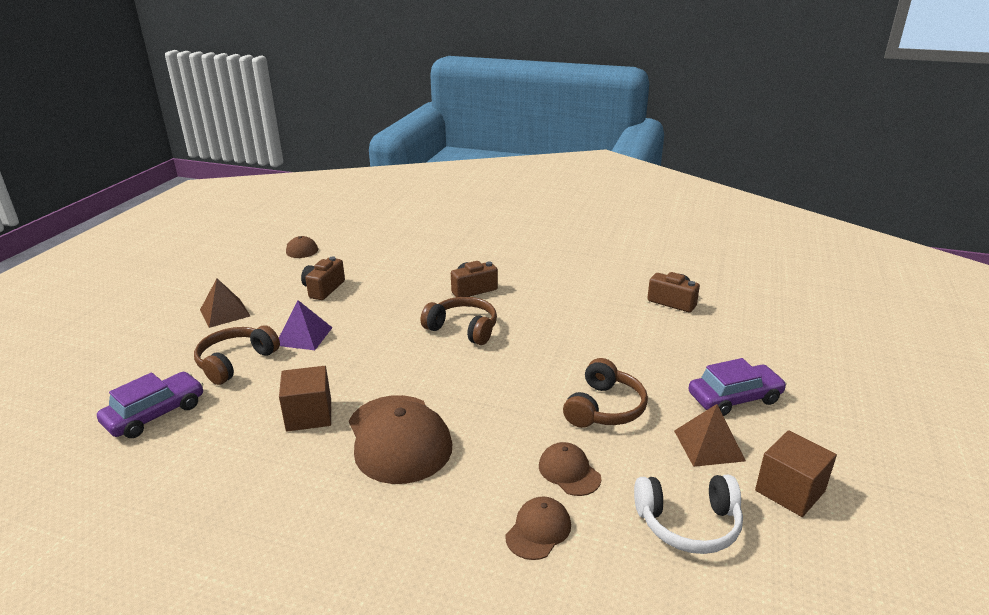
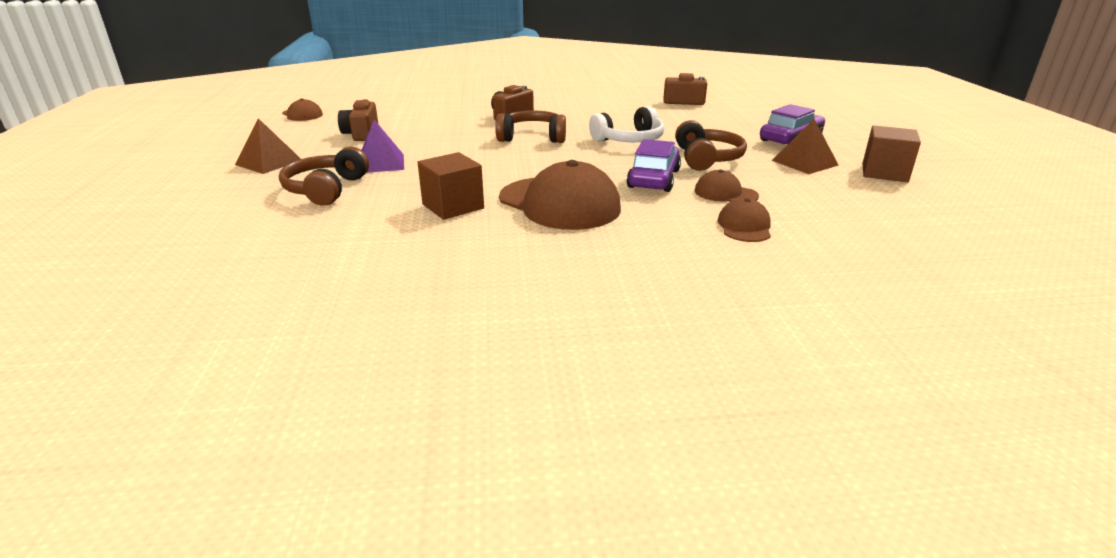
camera: 25 degrees left, 0 degrees up
purple car [97,372,203,438] -> purple car moved to [627,139,681,192]
white headphones [634,475,743,554] -> white headphones moved to [589,106,664,142]

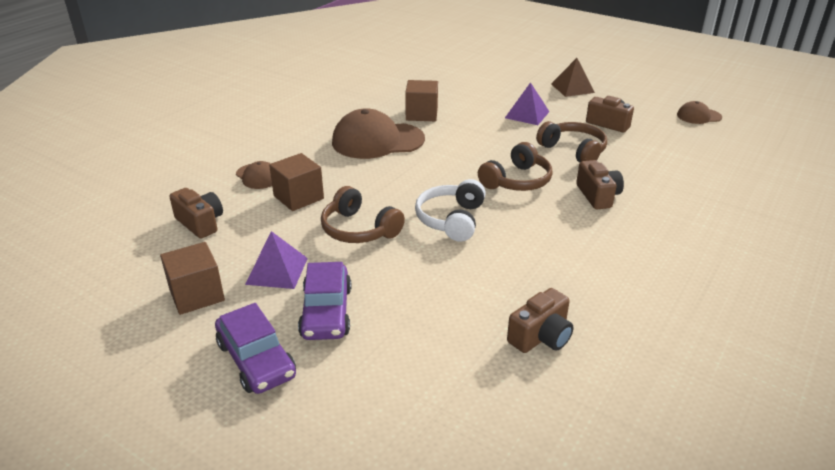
camera: 130 degrees right, 5 degrees up
brown headphones [279,146,369,206] -> brown headphones moved to [536,121,607,163]
purple car [627,139,681,192] -> purple car moved to [215,303,296,394]
brown cap [695,170,759,202] -> brown cube [269,153,324,211]
brown pyramid [772,119,839,174] -> purple pyramid [245,231,308,289]
none -> brown camera [169,188,223,239]

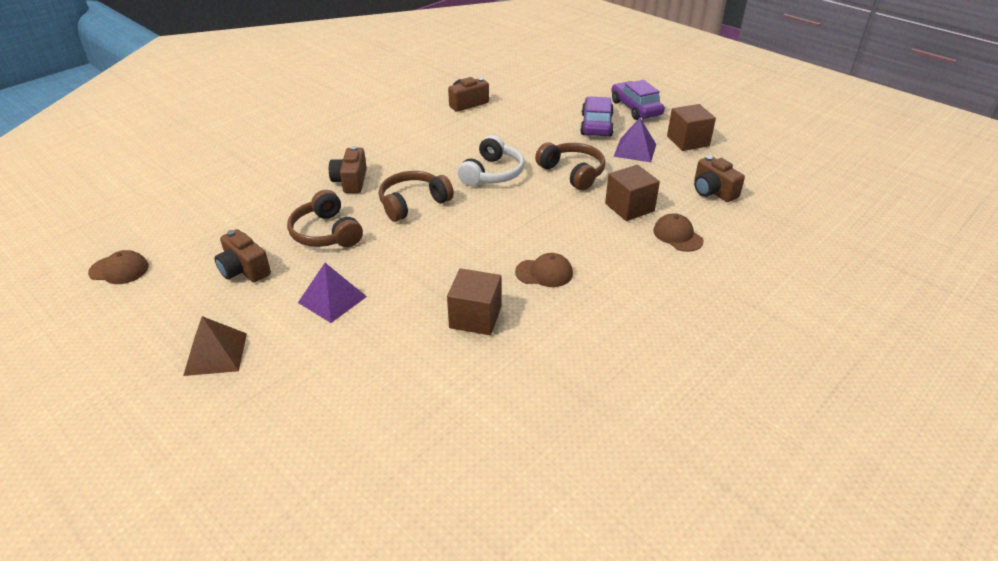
camera: 170 degrees left, 5 degrees up
brown cap [332,109,425,159] -> brown cap [515,253,573,287], size x0.50

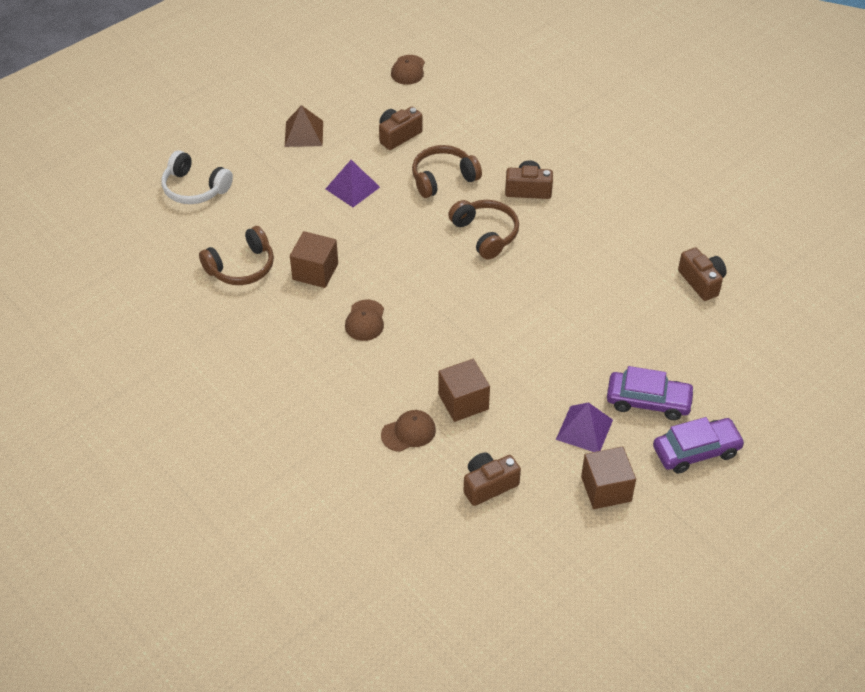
camera: 95 degrees right, 10 degrees up
white headphones [458,135,524,186] -> white headphones moved to [161,150,233,204]
brown headphones [535,142,606,190] -> brown headphones moved to [199,226,274,285]

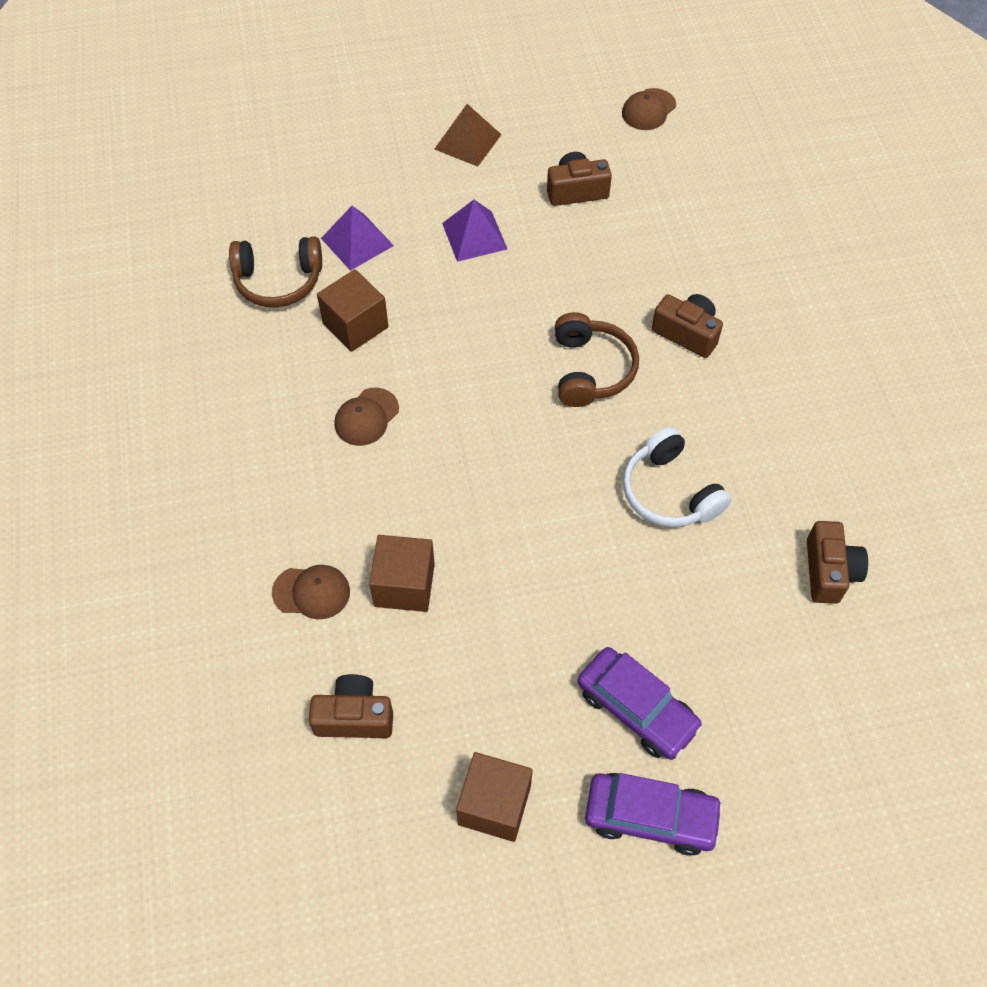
camera: 30 degrees right, 10 degrees up
white headphones [161,150,233,204] -> white headphones moved to [623,427,731,527]
brown headphones [412,145,482,198] -> none
purple pyramid [556,402,613,452] -> purple pyramid moved to [321,206,394,271]

